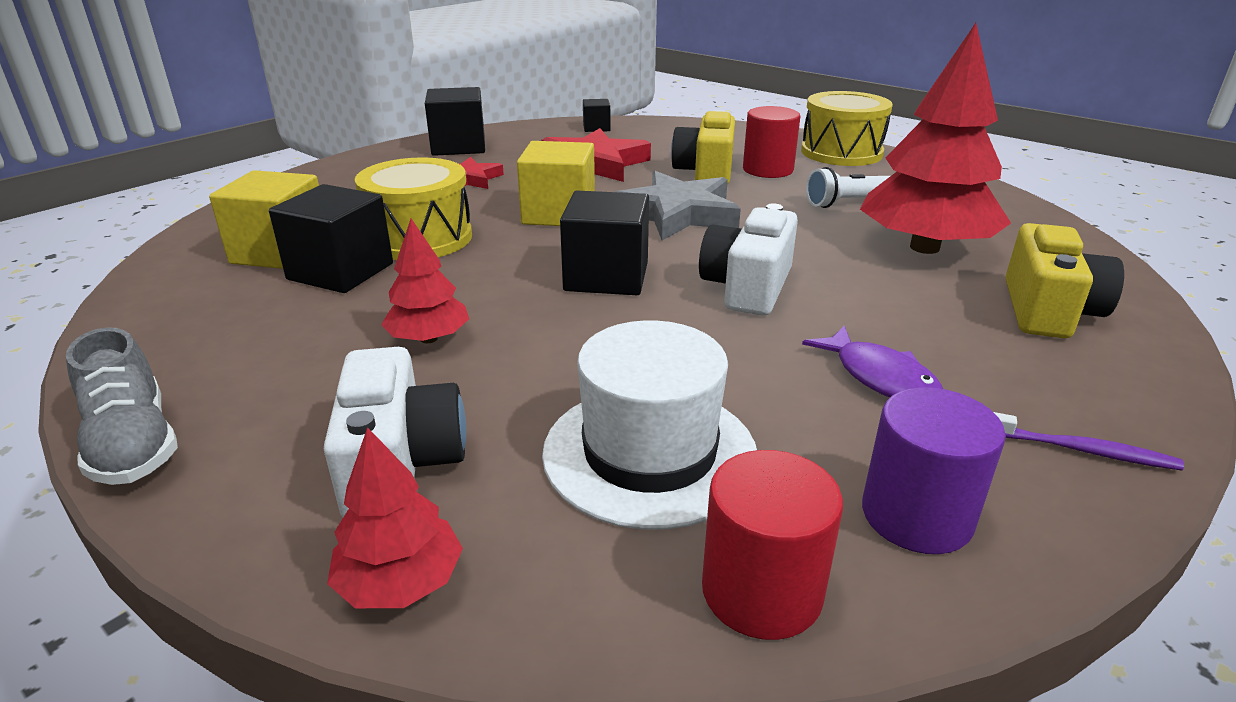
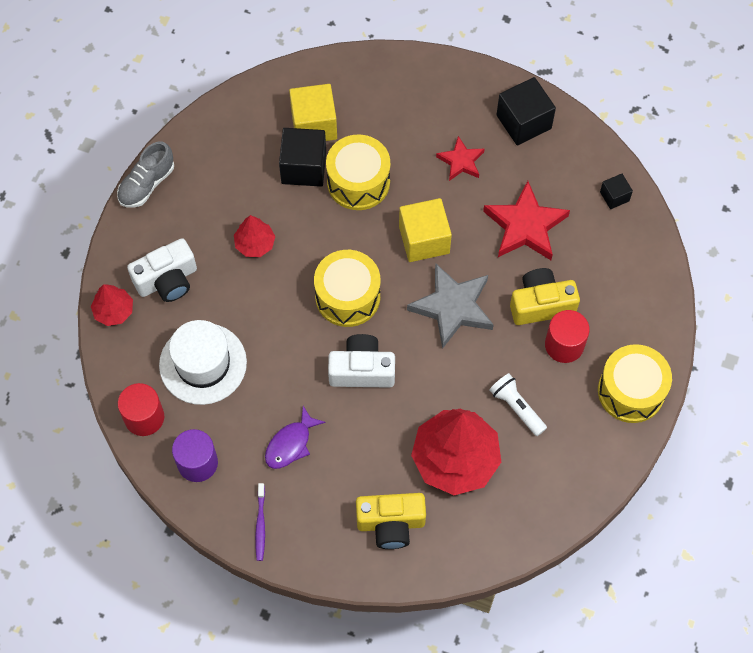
camera: 70 degrees right, 35 degrees up
black cube [560,191,649,295] -> yellow drum [314,250,380,327]

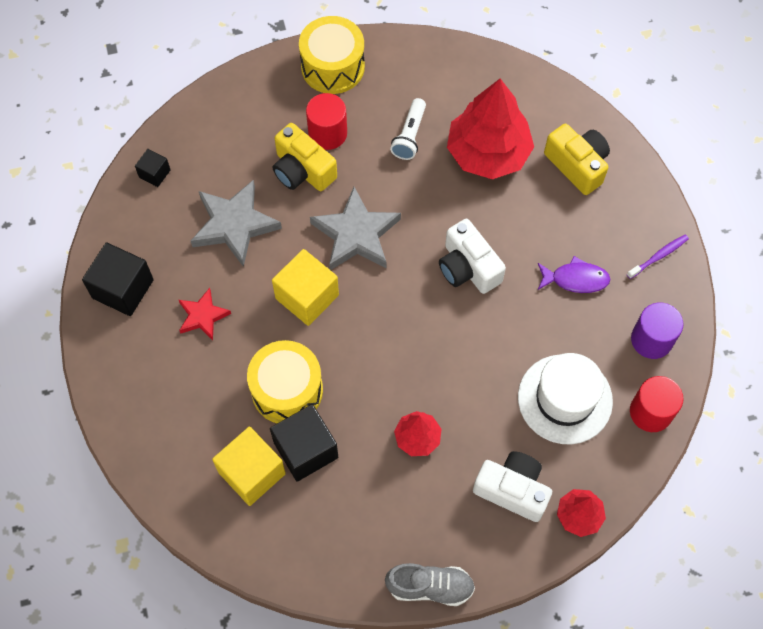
camera: 125 degrees left, 0 degrees up
yellow drum [314,250,380,327] -> none
red star [483,181,570,260] -> grey star [191,180,282,267]

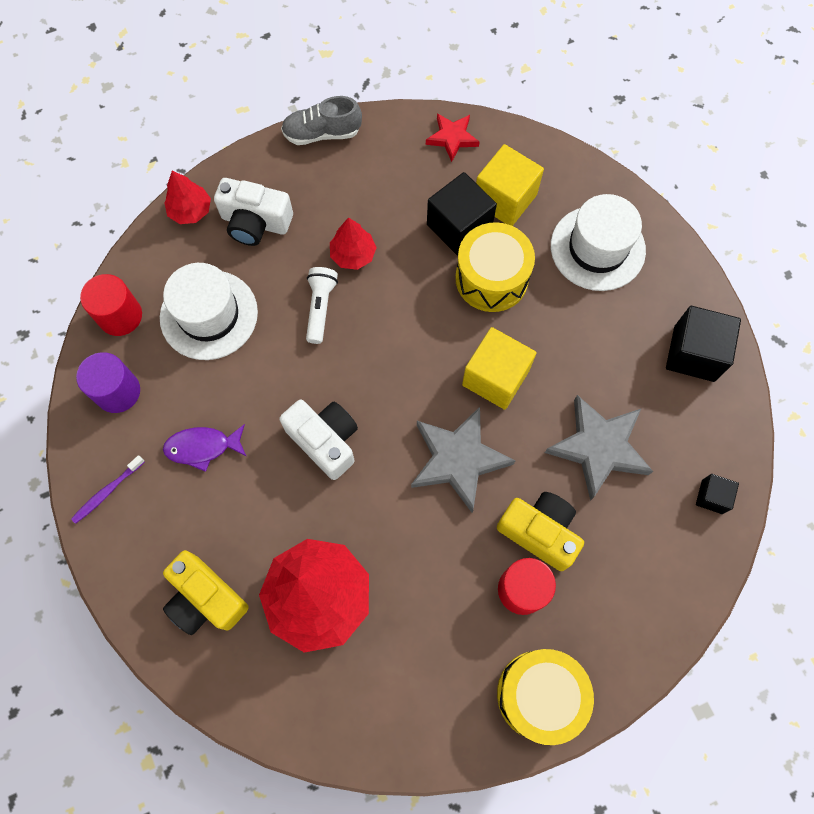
camera: 170 degrees right, 5 degrees up
red star [179,288,231,340] -> red star moved to [426,113,480,162]
white flashlight [390,98,426,160] -> white flashlight moved to [306,267,338,344]
none -> white hat [551,194,646,291]

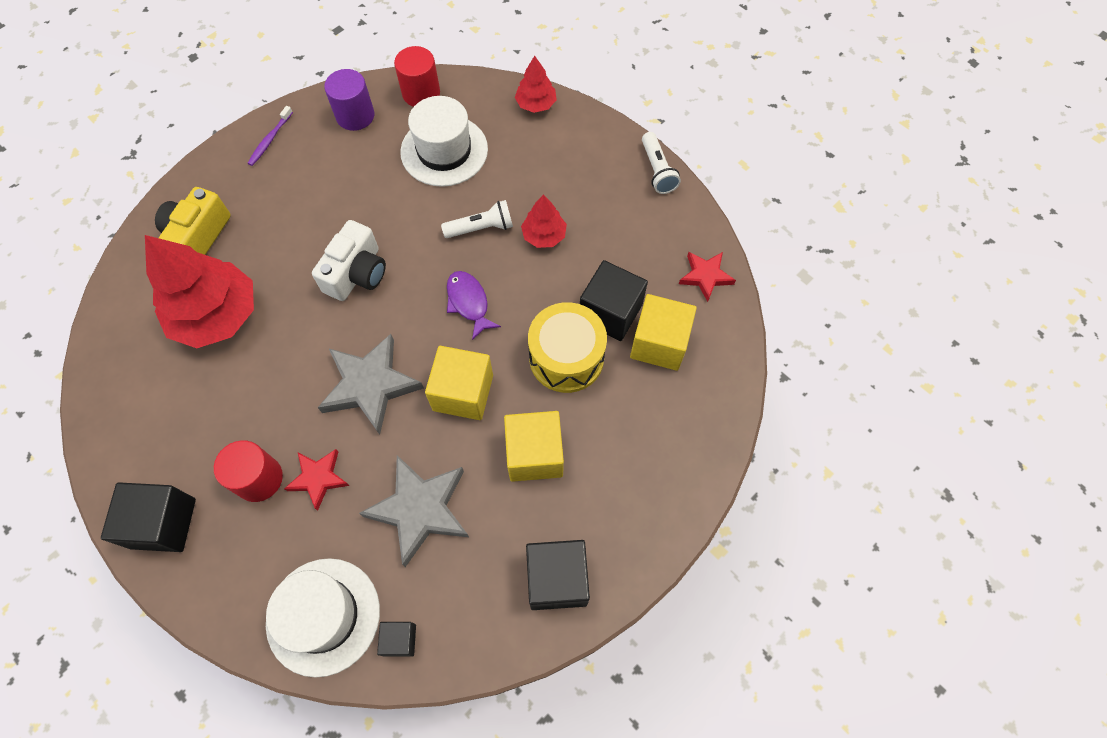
camera: 70 degrees right, 5 degrees down
purple toothbrush [71,455,145,524] -> purple toothbrush turned 90 degrees counterclockwise [248,106,293,166]
purple fish [163,424,247,472] -> purple fish moved to [447,271,501,340]
white camera [214,178,293,246] -> none
grey shoe [281,96,362,145] -> white flashlight [642,132,681,194]
yellow camera [497,492,584,571] -> red star [284,449,350,511]
yellow drum [497,649,594,745] -> black cube [101,482,196,552]
white hat [551,194,646,291] -> white hat moved to [266,558,380,678]
none -> yellow cube [504,411,564,482]

